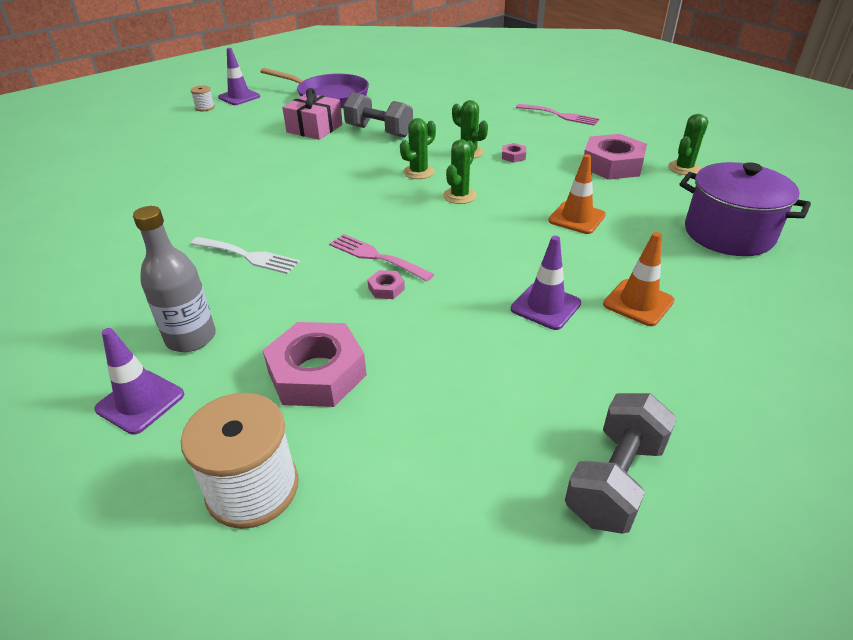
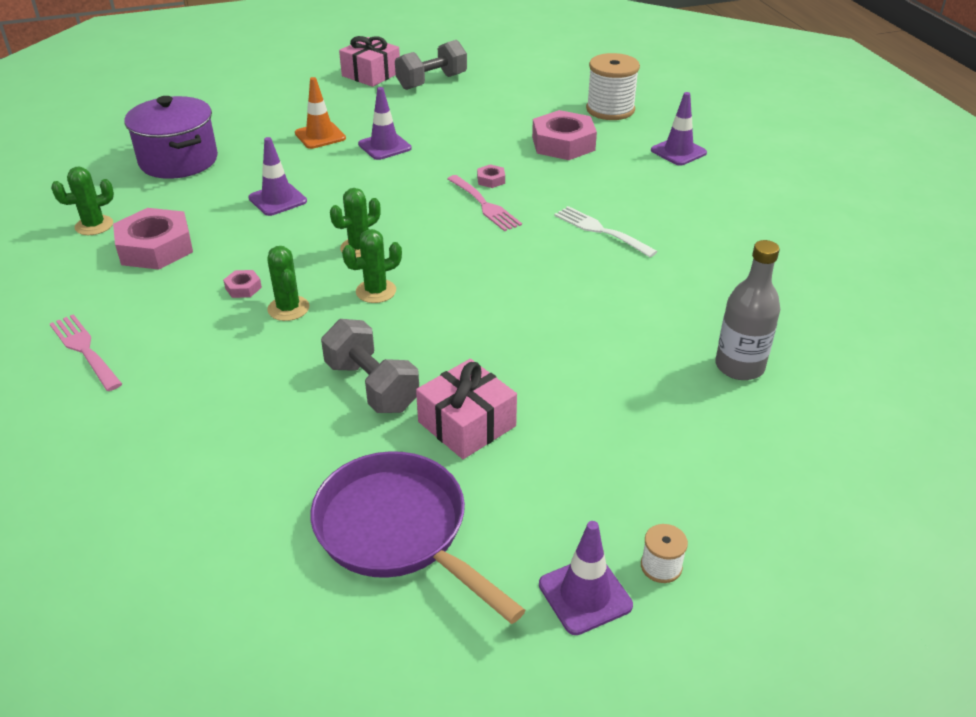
camera: 160 degrees left, 0 degrees up
grey bottle [133,206,216,352] -> grey bottle moved to [715,240,780,380]
orange traffic cone [548,154,606,234] -> purple traffic cone [248,137,307,216]
none -> pink gift [339,36,400,87]

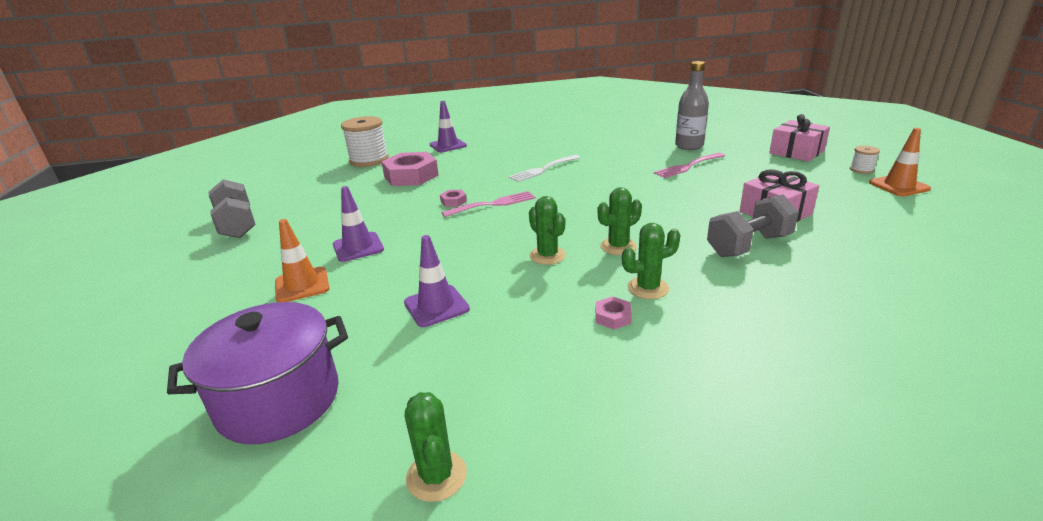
camera: 80 degrees left, 10 degrees down
pink fork [50,314,122,391] -> pink fork moved to [654,153,725,178]
pink nut [113,208,193,270] -> none
purple pan [311,451,526,624] -> none
pink gift [339,36,400,87] -> pink gift moved to [769,114,830,162]
green cactus [342,229,402,303] -> green cactus turned 75 degrees clockwise [598,187,642,255]
purple traffic cone [539,521,633,635] -> orange traffic cone [869,128,931,196]

